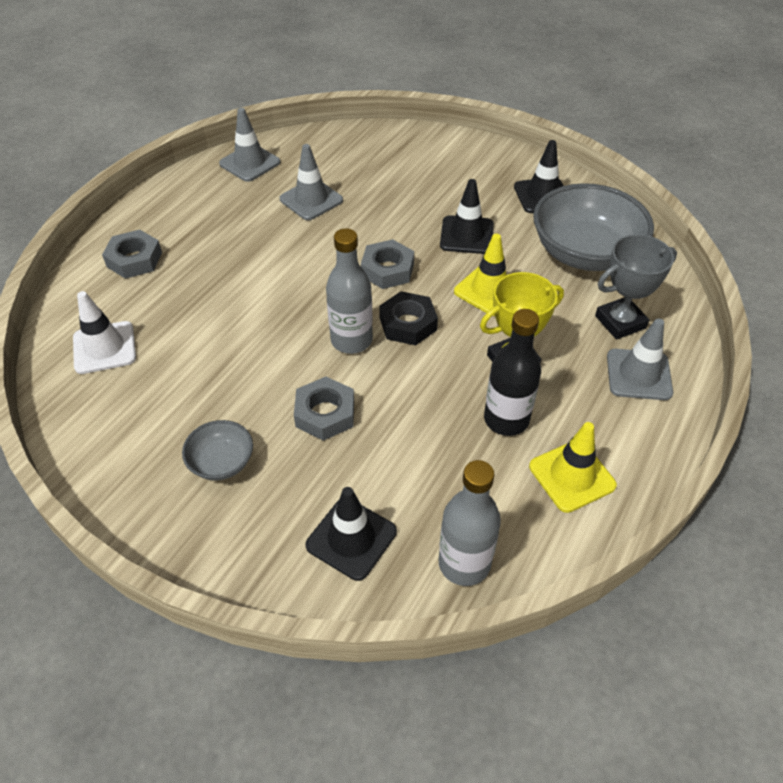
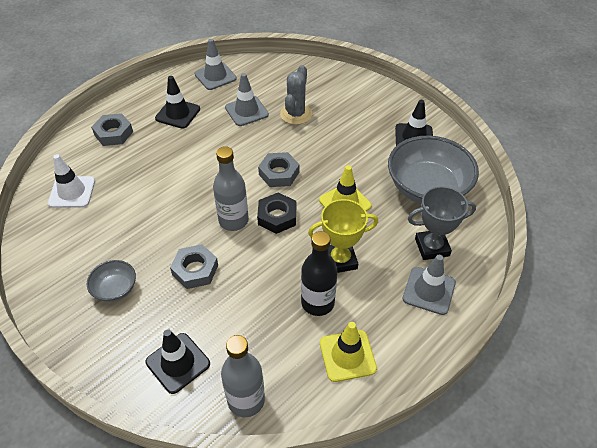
camera: 15 degrees right, 0 degrees up
black traffic cone [440,179,494,254] -> black traffic cone moved to [155,76,200,129]
none -> grey cactus [280,65,312,125]

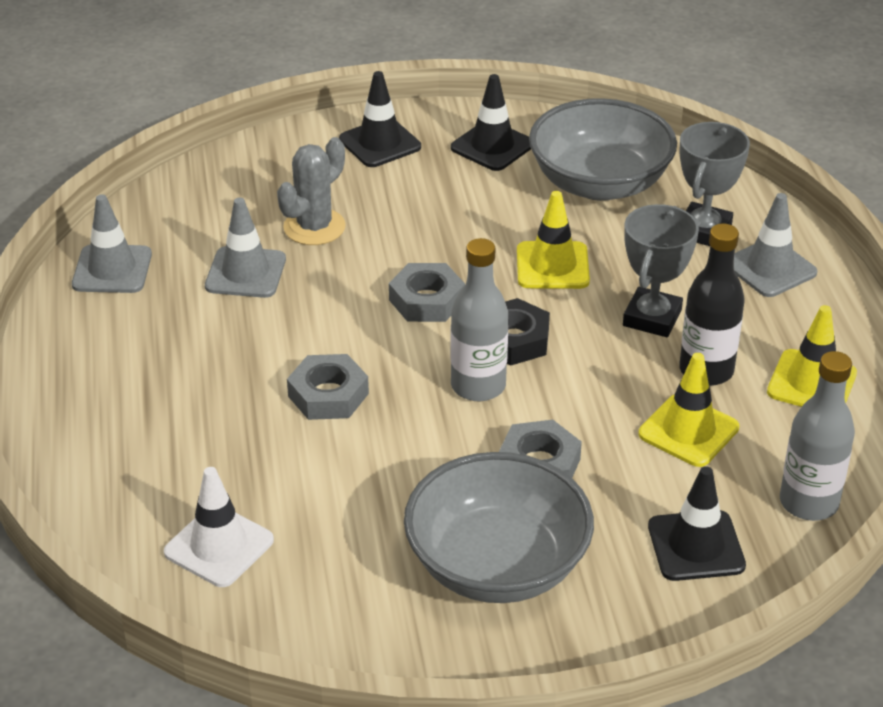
camera: 55 degrees left, 10 degrees down
grey bowl [87,260,136,302] -> grey bowl [404,452,594,603], size x2.09
grey nut [91,113,133,146] -> grey nut moved to [287,354,369,420]
black traffic cone [155,76,200,129] -> black traffic cone moved to [339,71,421,167]
grey cactus [280,65,312,125] -> grey cactus turned 75 degrees clockwise [277,137,346,245]
yellow trophy [308,199,378,273] -> grey trophy [623,204,699,337]
none -> yellow traffic cone [639,353,739,467]

